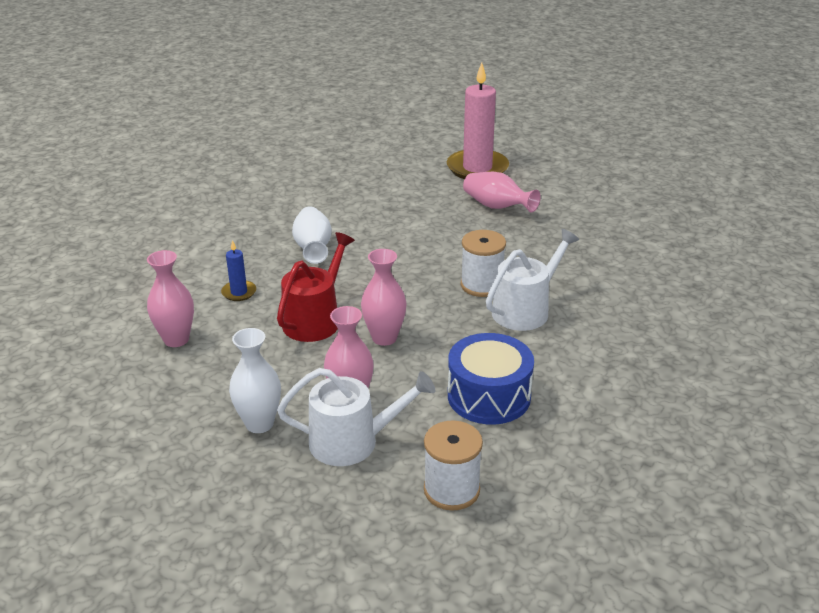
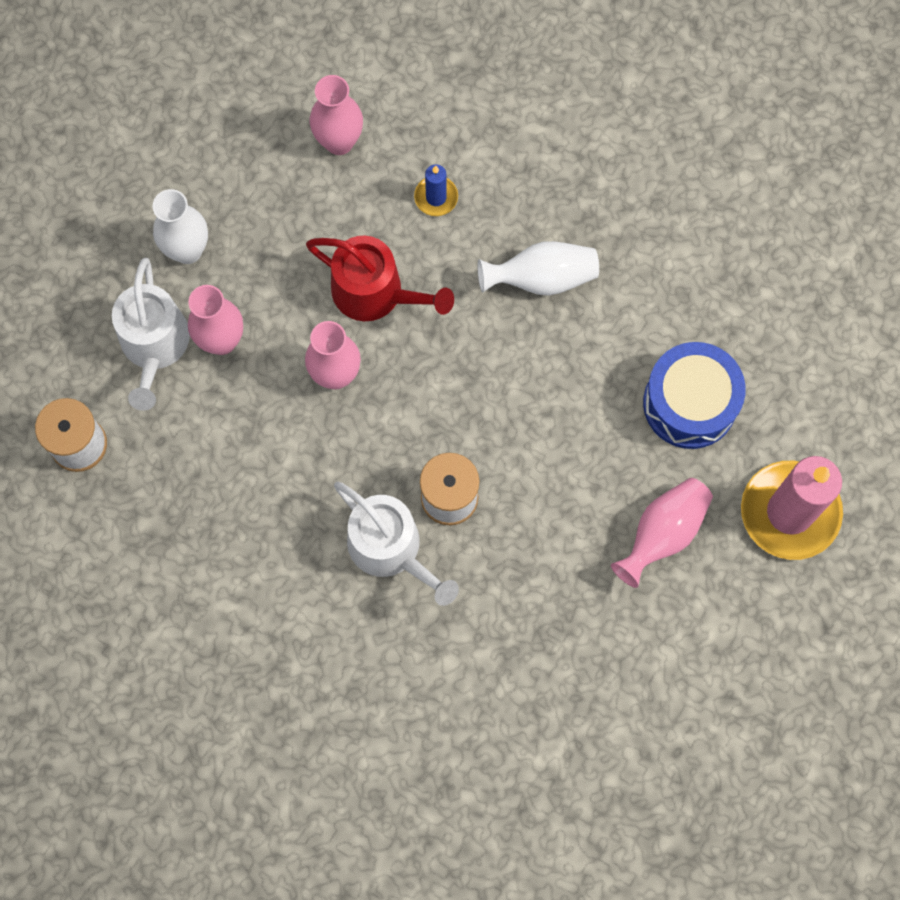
camera: 90 degrees right, 40 degrees up
blue drum [448,333,534,425] -> blue drum moved to [643,342,746,449]

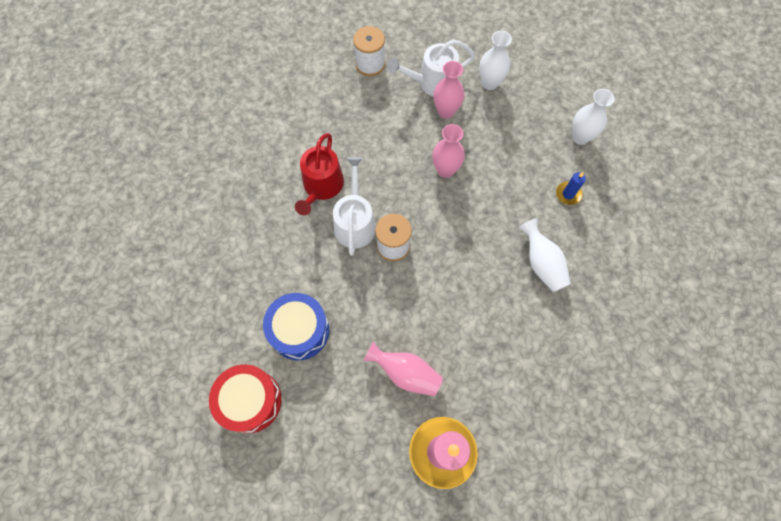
camera: 75 degrees right, 5 degrees down
red watering can [306,235,454,321] -> red watering can moved to [295,133,344,216]
pink vase [310,75,363,155] -> white vase [572,89,615,145]
white watering can [334,482,459,606] -> white watering can turned 150 degrees clockwise [333,157,376,256]
blue drum [643,342,746,449] -> blue drum moved to [263,293,329,360]
none -> red drum [209,365,282,433]

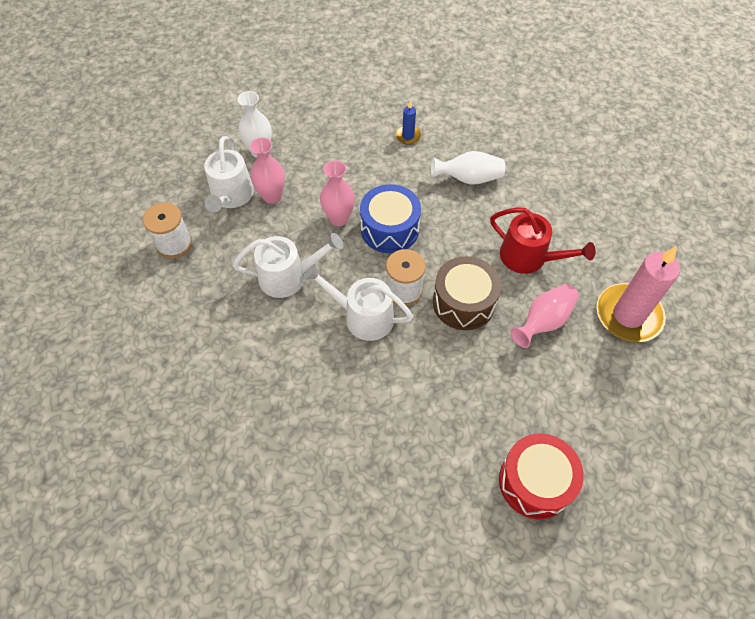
camera: 70 degrees left, 10 degrees down
blue drum [263,293,329,360] -> blue drum moved to [360,184,421,254]
red watering can [295,133,344,216] -> red watering can moved to [490,207,596,274]
white vase [572,89,615,145] -> none
none -> white watering can [233,233,343,298]
none -> brown drum [433,256,501,330]

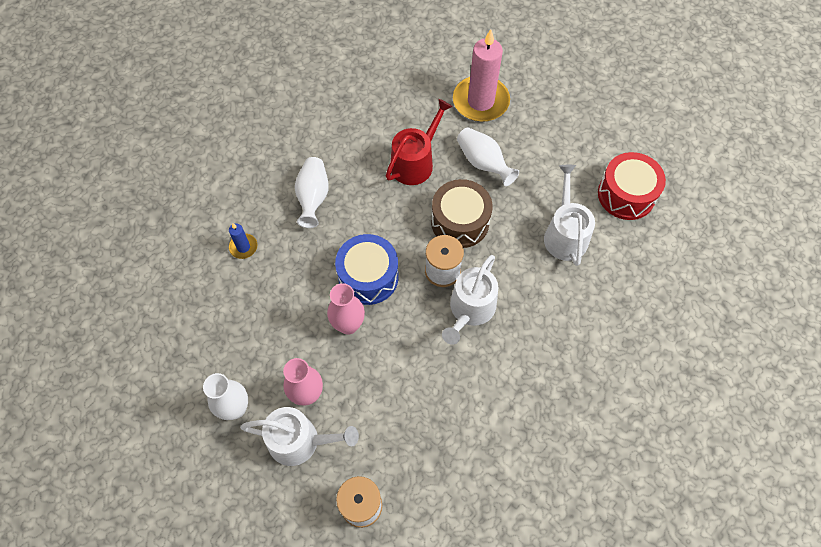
camera: 85 degrees left, 5 degrees up
white watering can [233,233,343,298] -> white watering can moved to [544,165,595,266]
pink vase [511,284,579,348] -> white vase [457,127,519,186]

